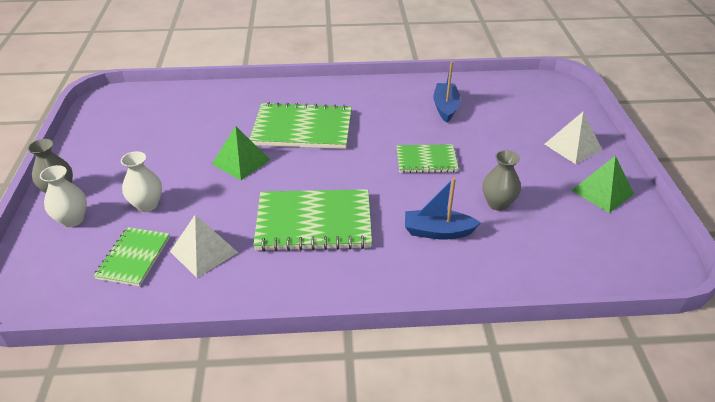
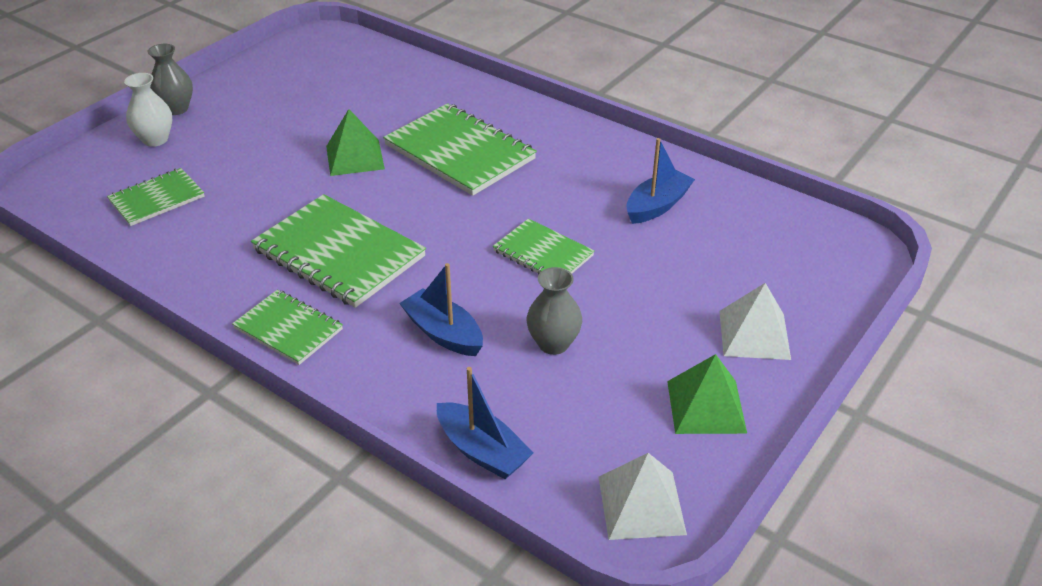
camera: 40 degrees right, 0 degrees up
white vase [121,151,162,212] -> none
white pyramid [170,215,238,278] -> white pyramid moved to [599,453,687,540]
none -> green notebook [232,290,343,365]
none -> blue boat [437,367,533,479]

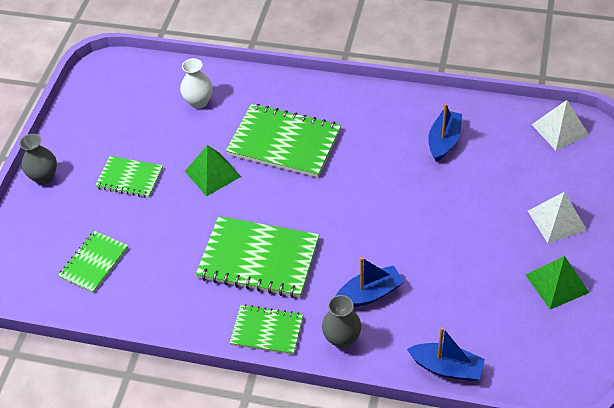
camera: 20 degrees left, 10 degrees up
white vase [124,73,172,147] -> white vase moved to [180,58,213,109]
blue boat [399,263,483,356] -> blue boat turned 135 degrees clockwise [336,257,404,307]
green notebook [493,218,594,275] -> green notebook moved to [95,156,163,198]
grey vase [527,267,582,355] -> grey vase moved to [322,295,361,348]
white pyramid [599,453,687,540] -> white pyramid moved to [531,100,589,150]

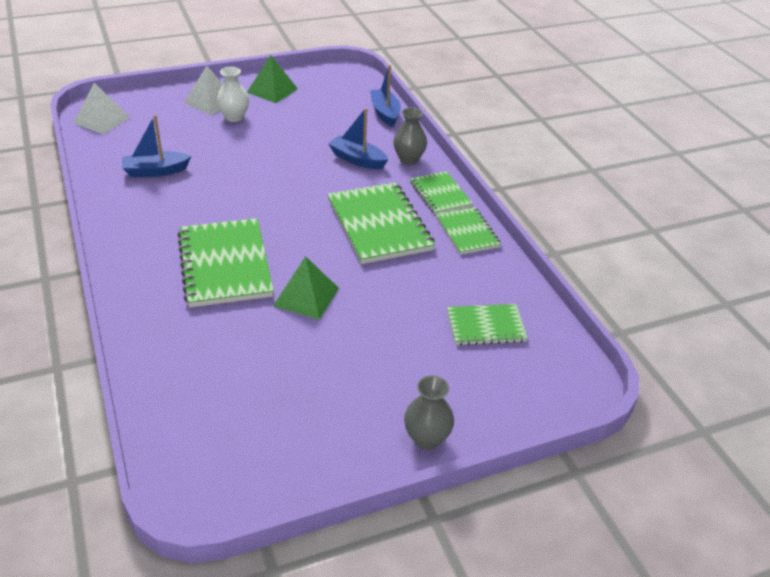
camera: 130 degrees left, 10 degrees down
green notebook [95,156,163,198] -> green notebook moved to [436,207,501,255]
white vase [180,58,213,109] -> white vase moved to [217,67,249,122]

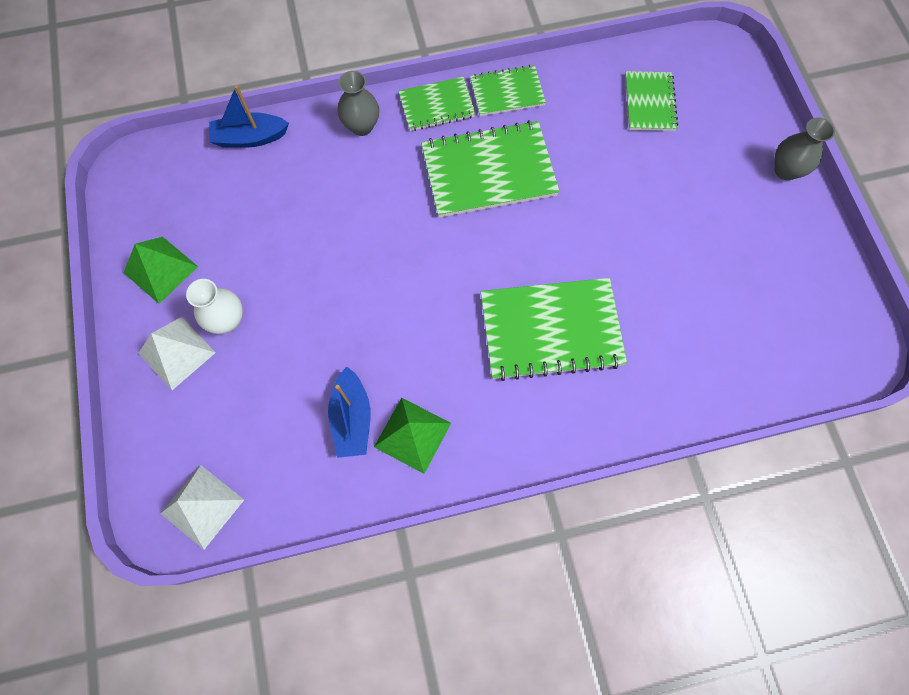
camera: 80 degrees left, 30 degrees up
green pyramid [273,256,339,320] -> green pyramid moved to [374,398,451,474]
blue boat [328,108,388,169] -> none

